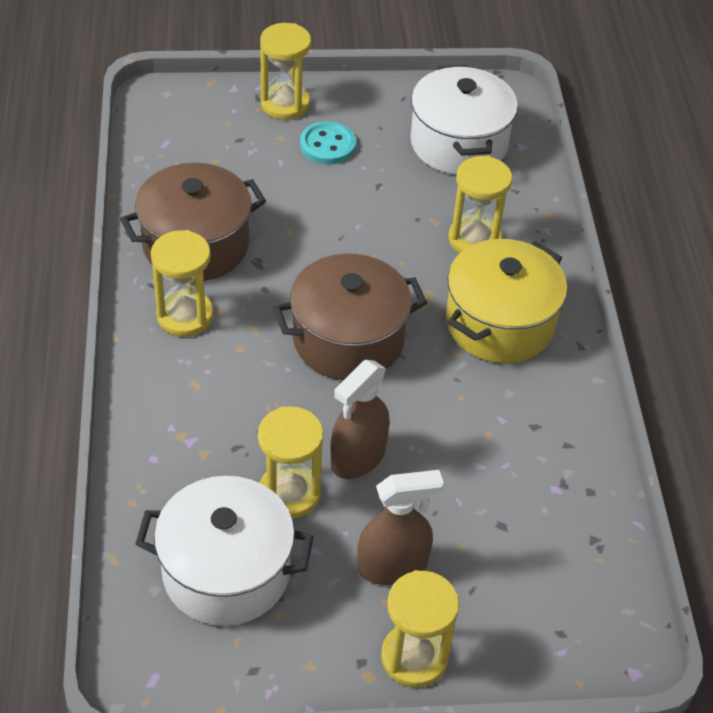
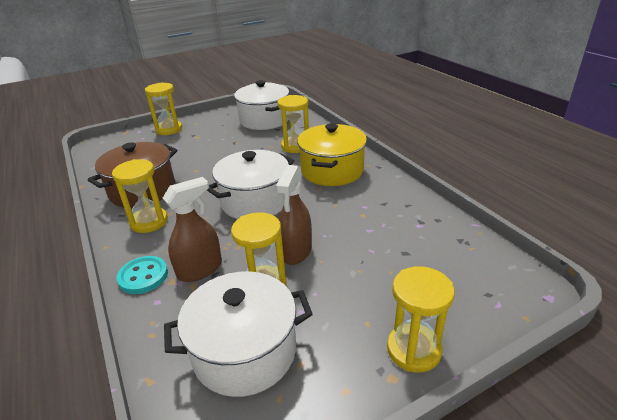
camera: 20 degrees left, 15 degrees down
brown pot [273,254,427,380] -> white pot [207,150,294,219]
turquoise button [300,121,356,165] -> turquoise button moved to [116,256,168,294]
brown spray bottle [357,470,444,585] -> brown spray bottle moved to [163,177,222,282]

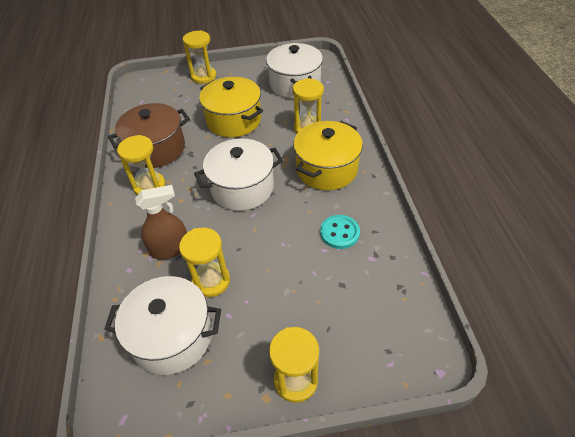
camera: 20 degrees right, 15 degrees up
turquoise button [116,256,168,294] -> turquoise button moved to [320,215,360,249]
brown spray bottle [276,165,312,265] -> none
none -> yellow pot [199,77,263,137]

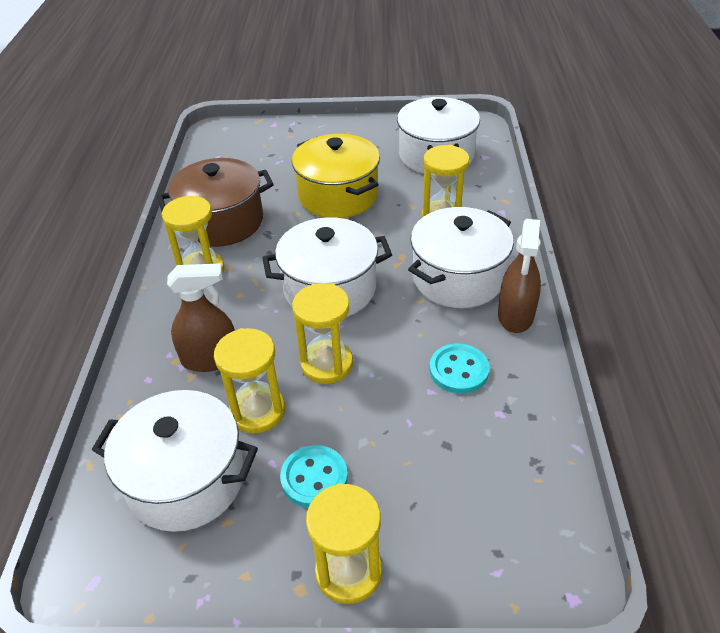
camera: 10 degrees right, 5 degrees down
yellow hourglass [183,30,216,84] -> yellow hourglass moved to [292,283,353,384]
yellow pot [293,121,363,190] -> white pot [408,207,514,308]
none -> turquoise button [280,445,348,508]
none -> brown spray bottle [498,219,541,333]

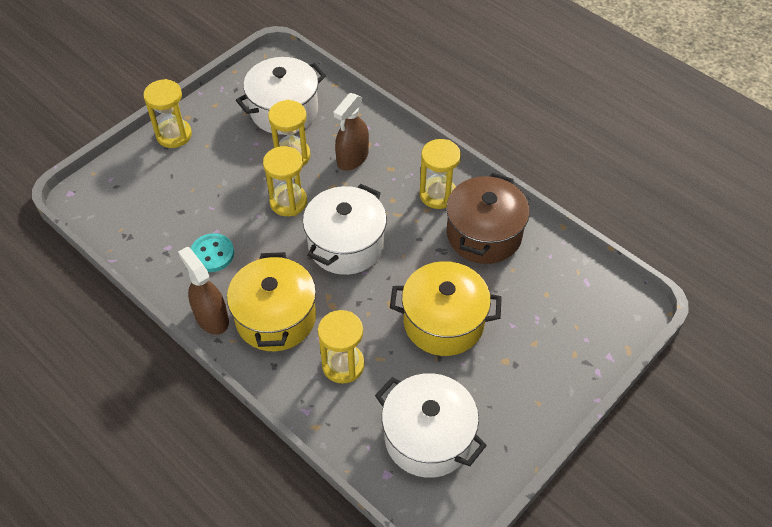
camera: 130 degrees right, 10 degrees up
turquoise button [280,445,348,508] -> none
white pot [408,207,514,308] -> yellow pot [227,252,316,351]

